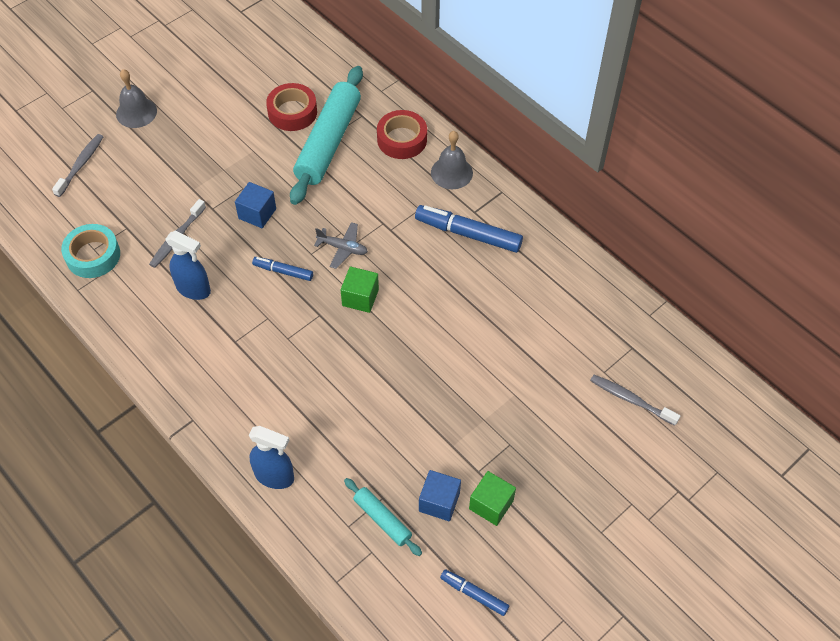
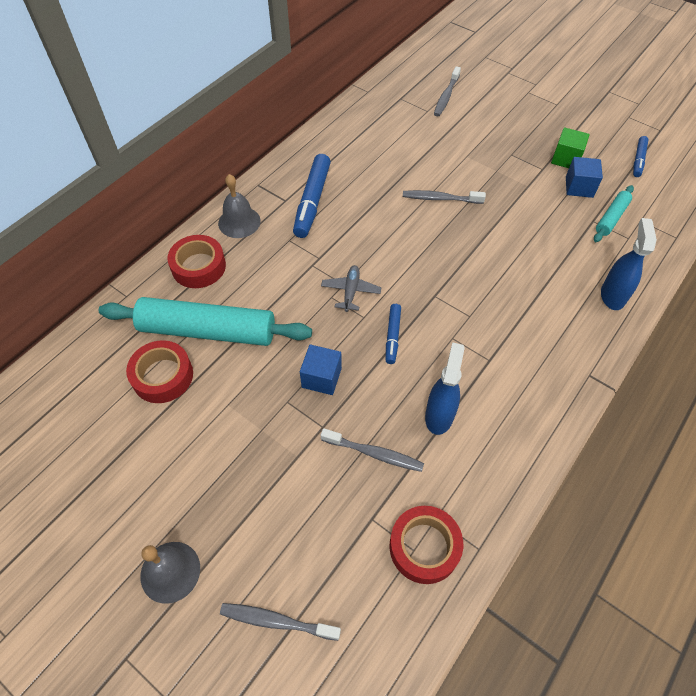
camera: 100 degrees left, 0 degrees up
turquoise tape [61,224,120,278] -> red tape [389,506,463,584]
green cube [341,266,379,313] -> none
none -> grey toothbrush [403,190,486,204]

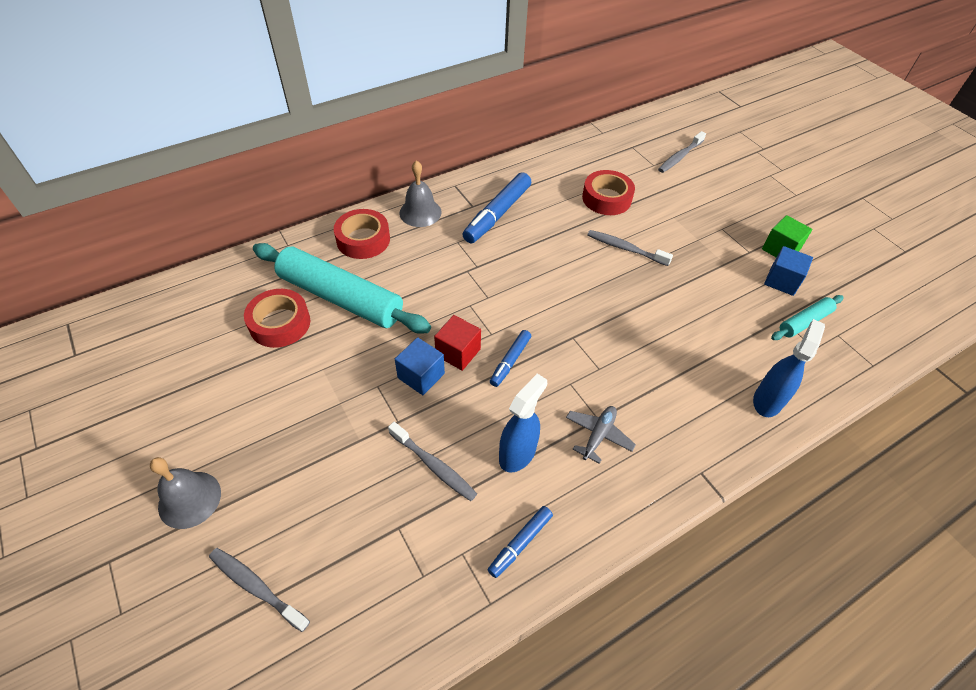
camera: 20 degrees right, 5 degrees down
grey plane [321,265,381,312] -> grey plane moved to [566,406,636,464]
red tape [389,506,463,584] -> red tape moved to [582,170,635,215]
blue marker [633,136,649,177] -> blue marker moved to [488,506,553,578]
none -> red cube [434,315,481,371]

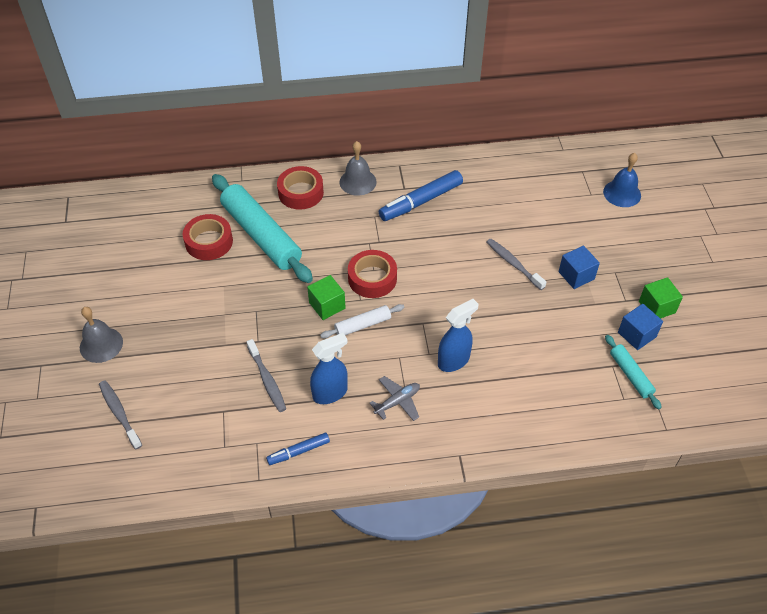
camera: 25 degrees right, 0 degrees up
blue cube [395,337,445,395] -> blue cube moved to [559,246,600,289]
red cube [434,315,481,371] -> green cube [307,275,346,320]
blue marker [490,330,531,387] -> white rolling pin [320,304,405,338]
red tape [582,170,635,215] -> red tape moved to [348,250,397,298]
grey toothbrush [658,131,706,173] -> blue bell [603,153,641,207]
blue spray bottle [753,319,825,417] -> blue spray bottle moved to [438,299,479,372]
turquoise rolling pin [771,295,844,340] -> turquoise rolling pin turned 75 degrees clockwise [605,335,662,409]

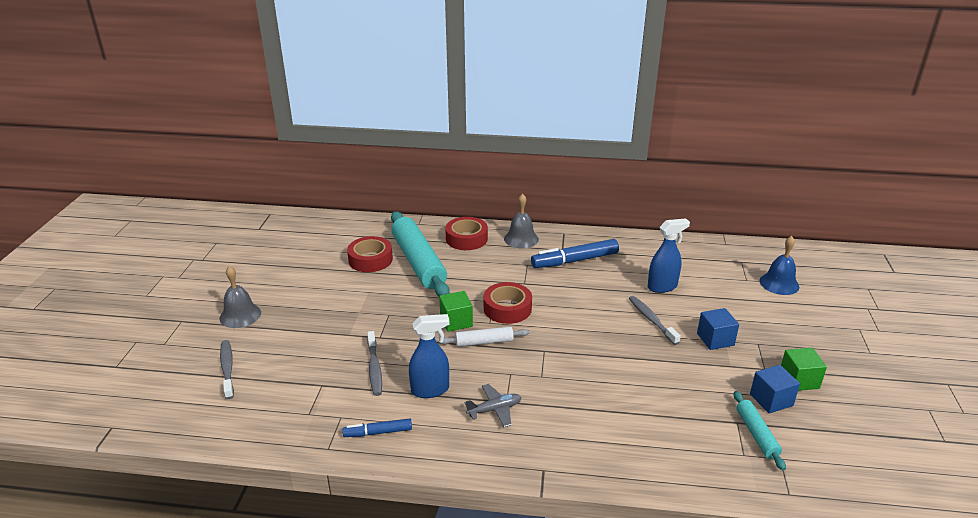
camera: 15 degrees right, 20 degrees down
blue spray bottle [438,299,479,372] -> blue spray bottle moved to [648,218,690,293]

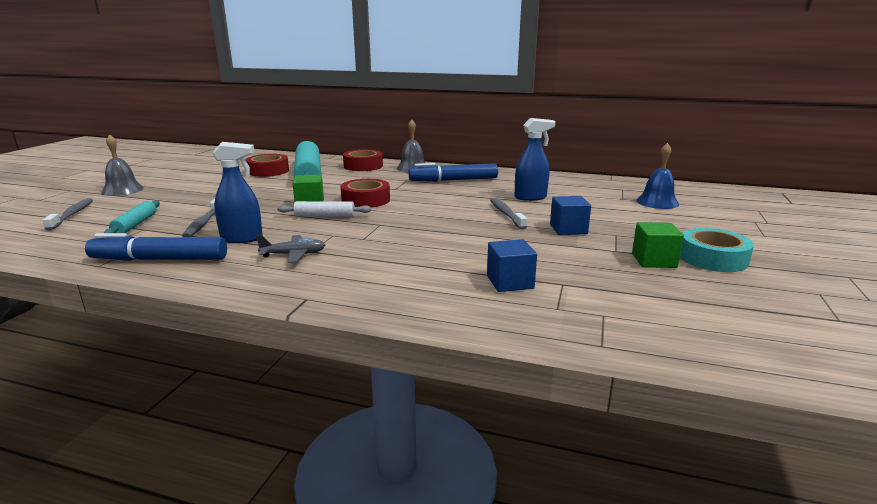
camera: 10 degrees right, 10 degrees down
blue marker [342,418,412,437] -> blue marker [85,233,227,261], size x1.80
turquoise rolling pin [734,391,786,471] -> turquoise rolling pin moved to [104,200,160,233]
blue cube [750,365,800,414] -> blue cube moved to [487,239,537,292]
none -> turquoise tape [680,228,754,272]

